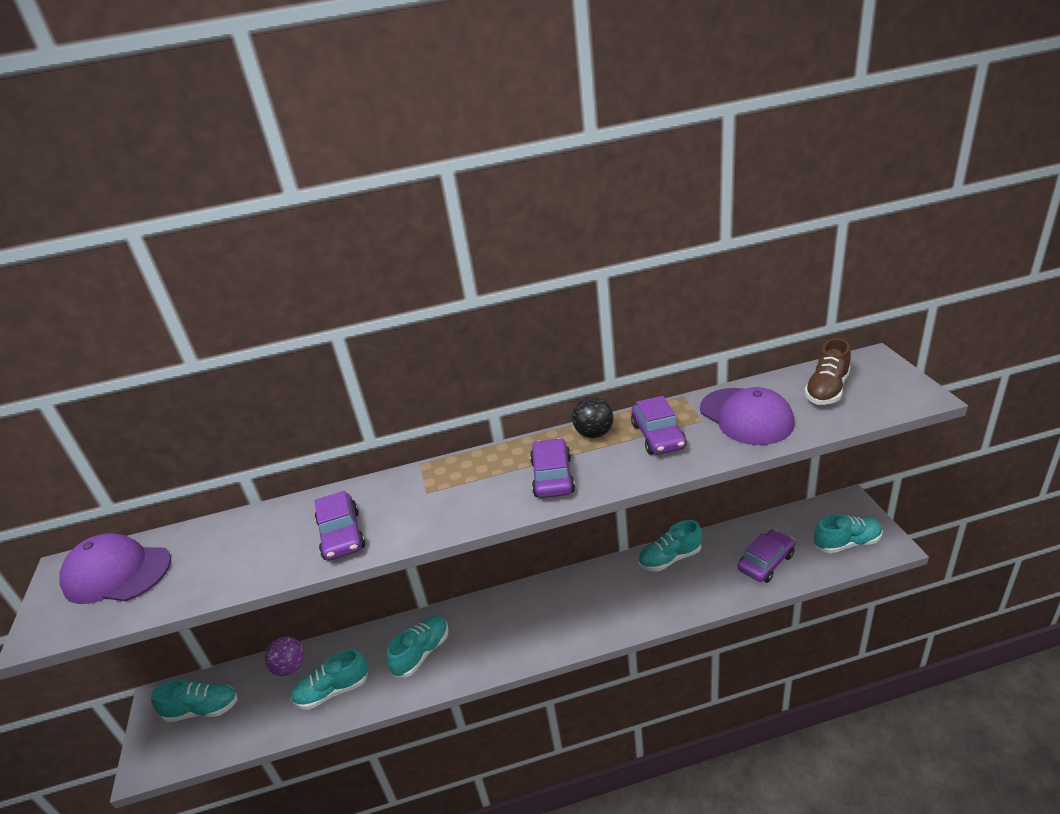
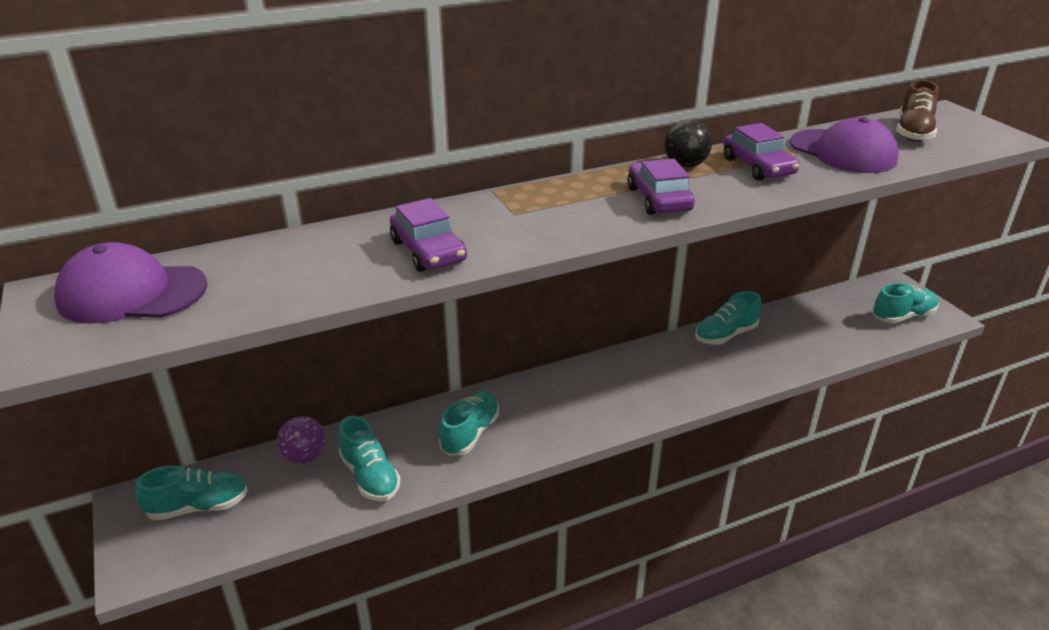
camera: 15 degrees left, 0 degrees up
turquoise shoe [291,649,368,710] -> turquoise shoe turned 90 degrees counterclockwise [338,416,401,501]
purple car [738,529,795,583] -> none

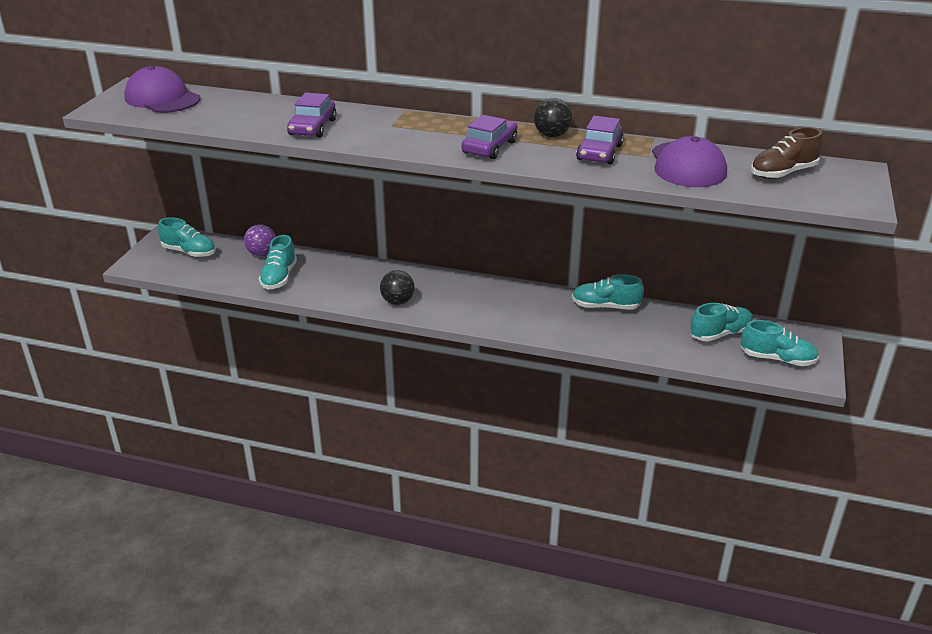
camera: 40 degrees right, 0 degrees up
turquoise shoe [439,391,499,455] -> turquoise shoe moved to [690,303,753,342]
none -> black ball [380,270,415,305]

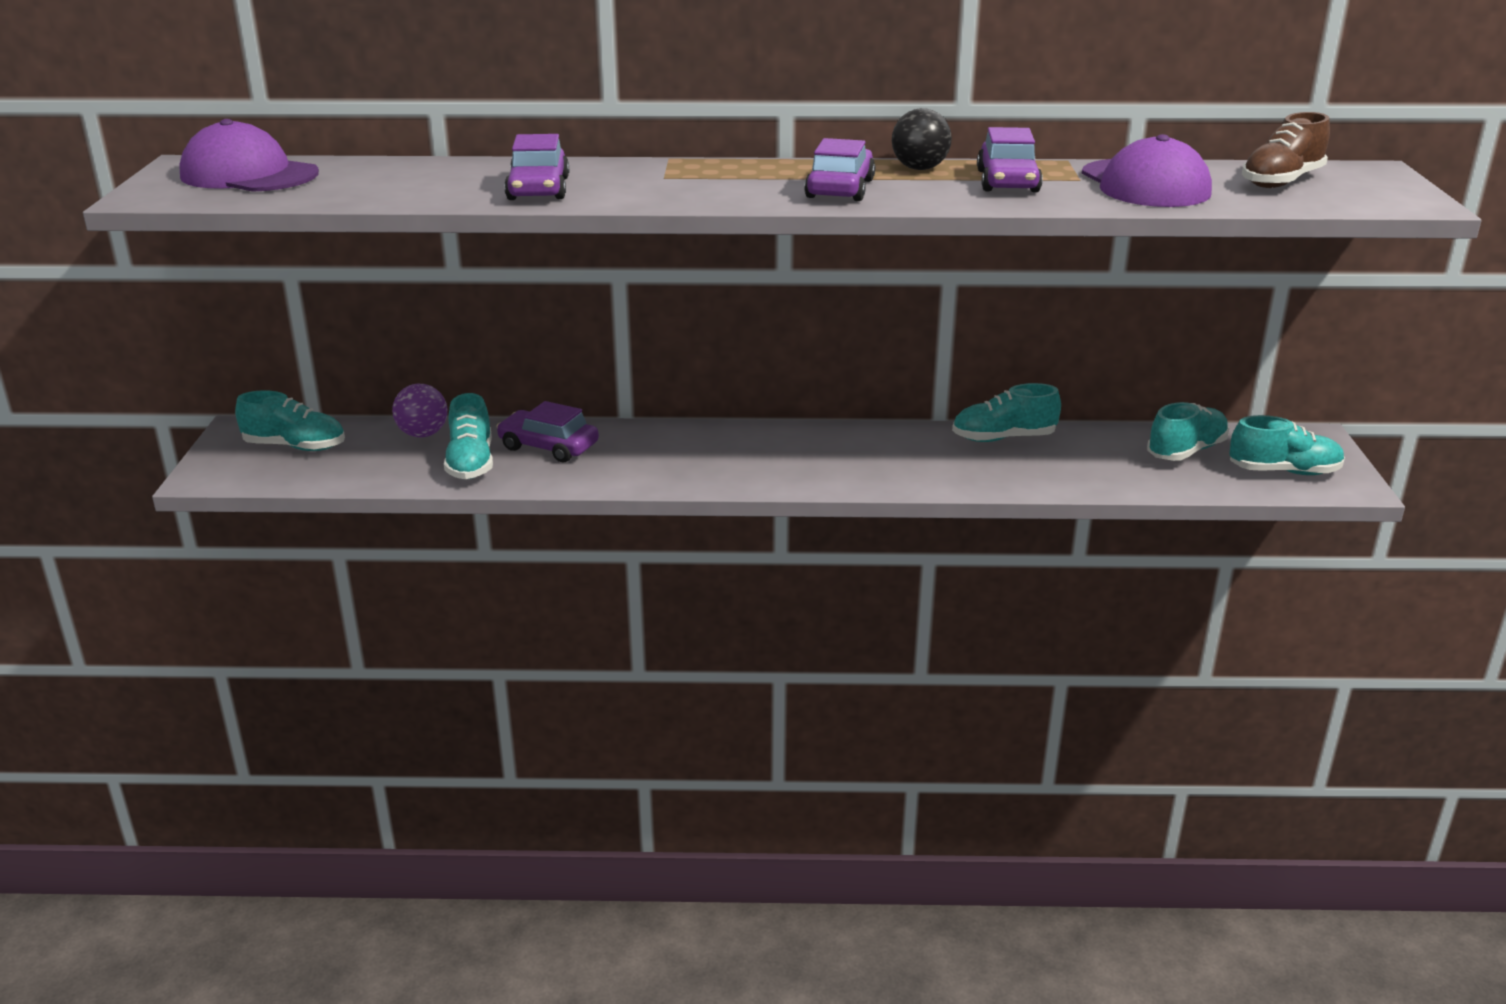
camera: 15 degrees left, 5 degrees down
black ball [380,270,415,305] -> none
none -> purple car [496,401,599,462]

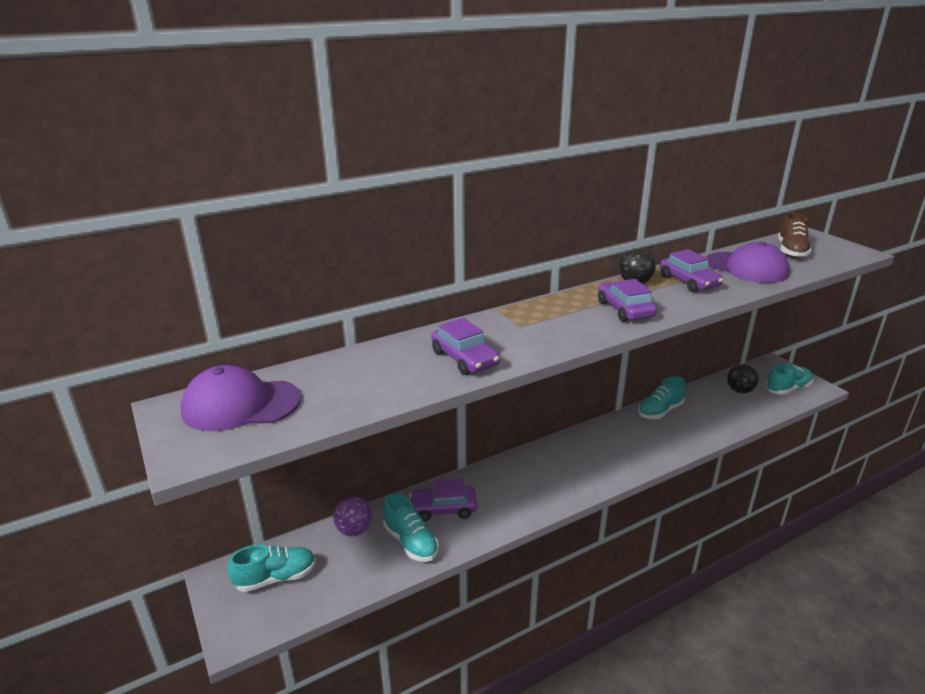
camera: 30 degrees left, 0 degrees up
turquoise shoe [1147,402,1229,461] -> black ball [727,364,758,393]

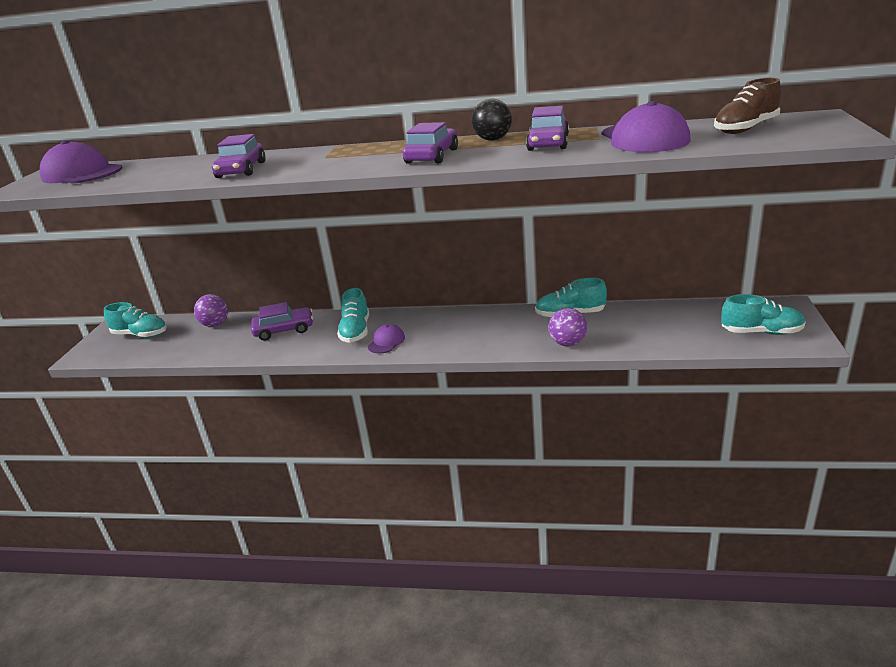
camera: 40 degrees right, 0 degrees up
turquoise shoe [383,494,439,562] -> turquoise shoe moved to [337,288,369,343]
purple car [409,479,477,521] -> purple car turned 135 degrees clockwise [251,302,313,341]
black ball [727,364,758,393] -> none
none -> purple cap [367,324,405,353]
none -> purple ball [549,308,587,346]

